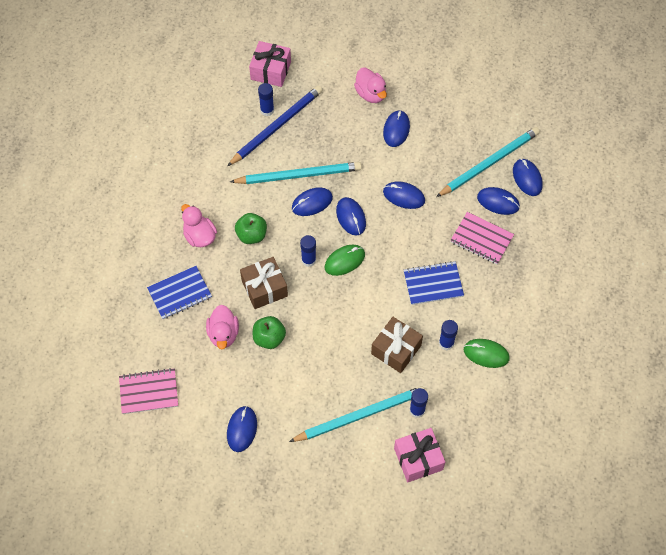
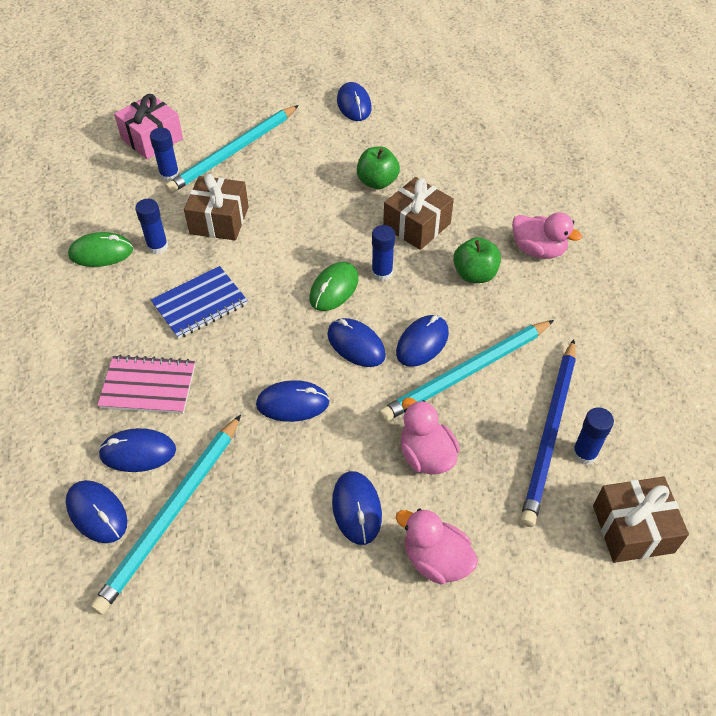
camera: 155 degrees right, 10 degrees down
pink notebook [119,368,178,414] -> none
blue notebook [147,266,212,319] -> none
pink duck [206,305,239,349] -> pink duck moved to [401,397,460,475]
pink gift [249,41,291,87] -> brown gift [593,477,689,563]

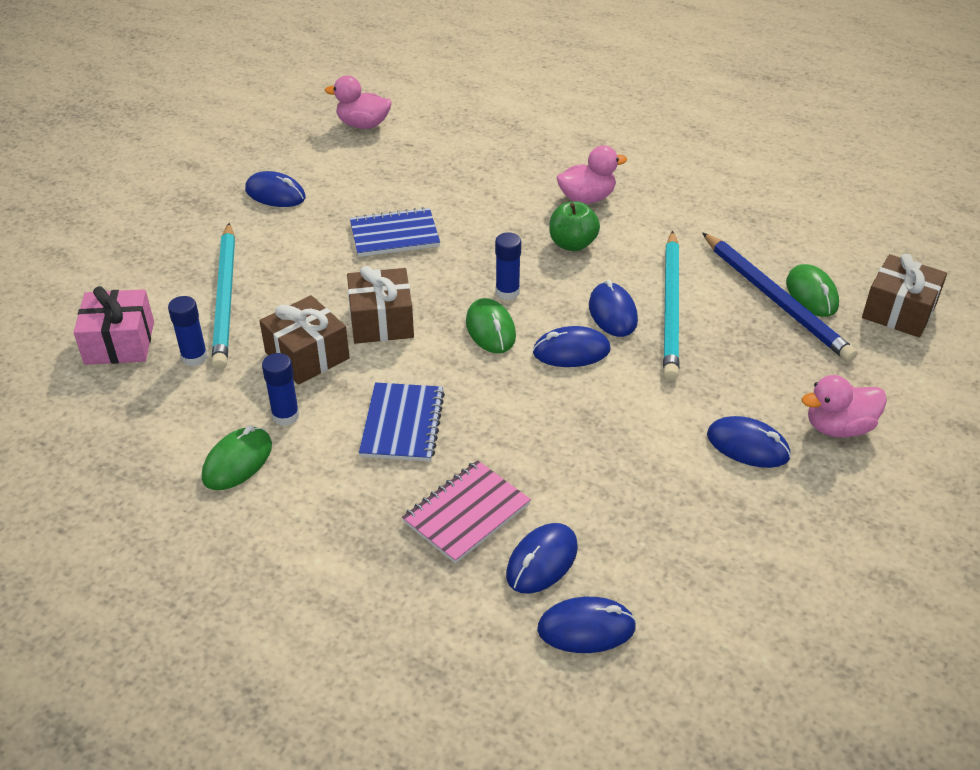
camera: 50 degrees left, 10 degrees down
turquoise pencil [90,415,241,615] -> none
blue mouse [256,380,330,422] -> none
green apple [357,146,400,189] -> blue notebook [350,207,440,257]
brown gift [383,177,454,250] -> brown gift moved to [347,266,414,344]
pink duck [401,397,460,475] -> pink duck moved to [325,75,392,129]
blue glue stick [572,407,614,465] -> green mouse [786,264,839,317]

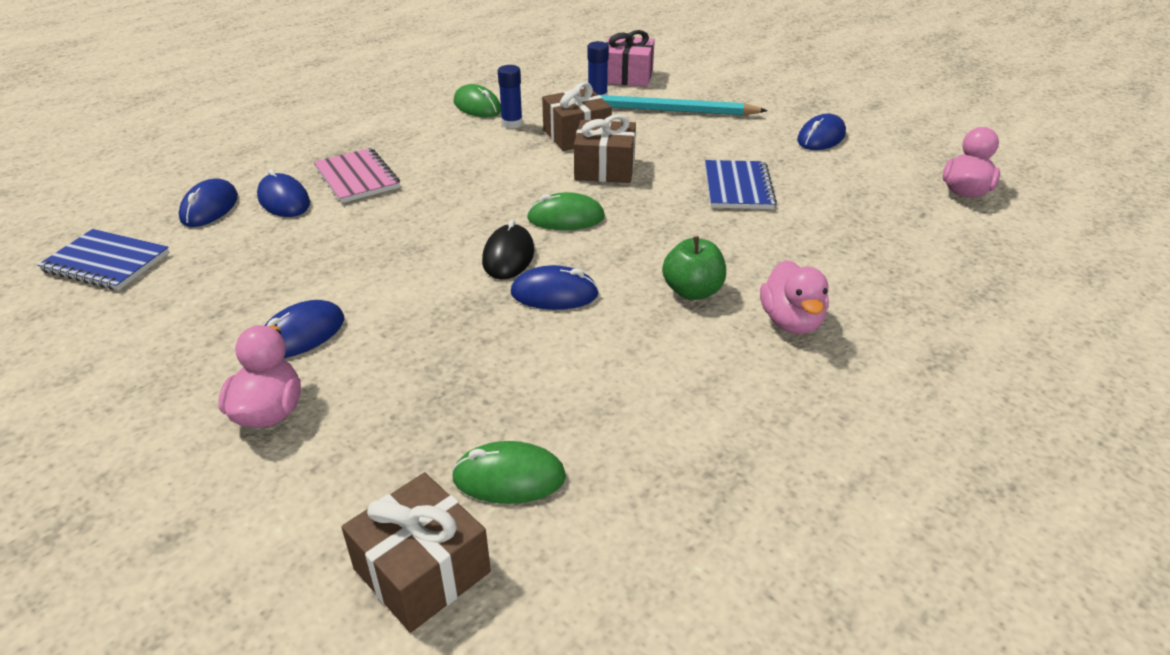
camera: 105 degrees right, 5 degrees down
blue notebook [359,382,445,462] -> blue notebook moved to [37,229,170,290]
blue glue stick [495,232,521,300] -> none
blue mouse [533,326,610,367] -> black mouse [482,220,534,279]
turquoise pencil [663,231,679,381] -> none
blue pencil [702,232,858,362] -> none

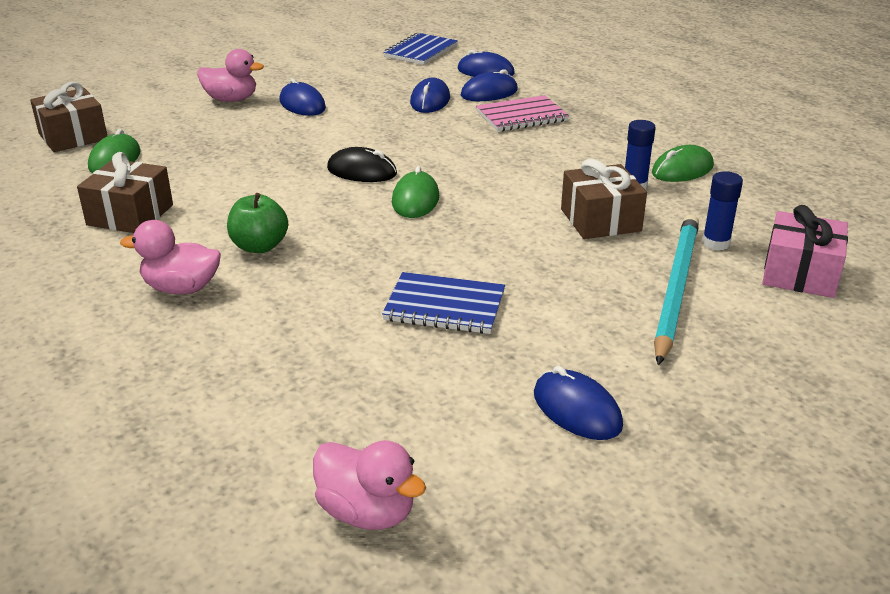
camera: 100 degrees right, 5 degrees down
blue mouse [511,265,599,310] -> blue mouse moved to [410,78,450,113]
brown gift [574,114,636,183] -> brown gift moved to [77,152,173,233]

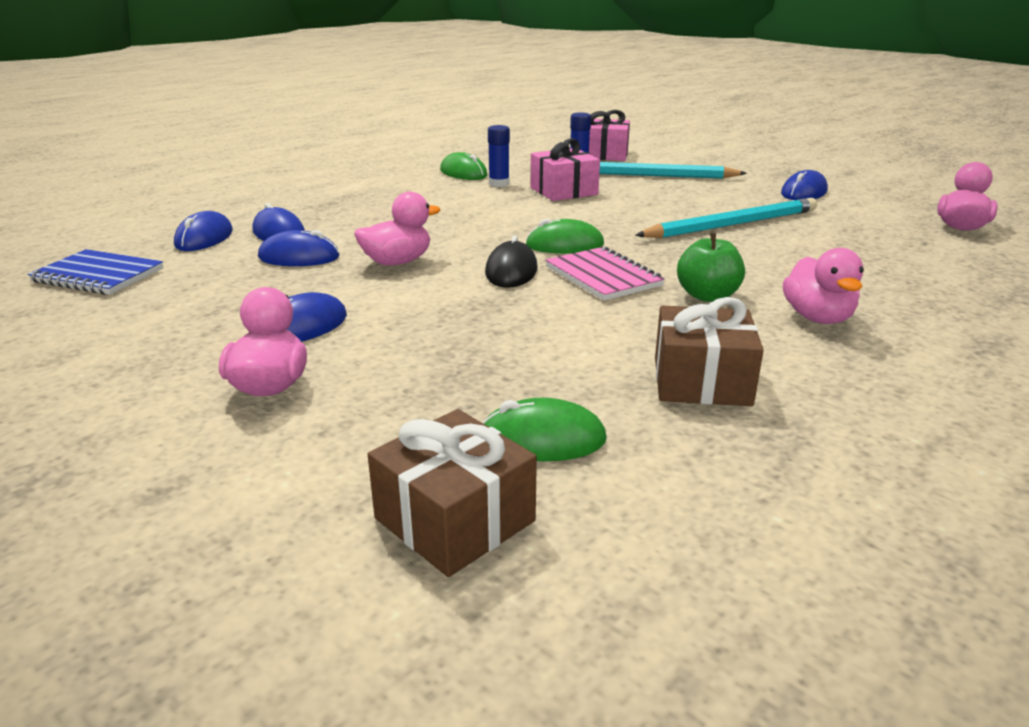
camera: 100 degrees left, 5 degrees down
blue notebook [382,272,505,334] -> turquoise pencil [635,198,817,238]
pink notebook [476,95,569,131] -> pink notebook moved to [546,247,665,301]
brown gift [561,159,647,239] -> pink gift [531,138,600,201]
none -> pink duck [354,192,440,266]

